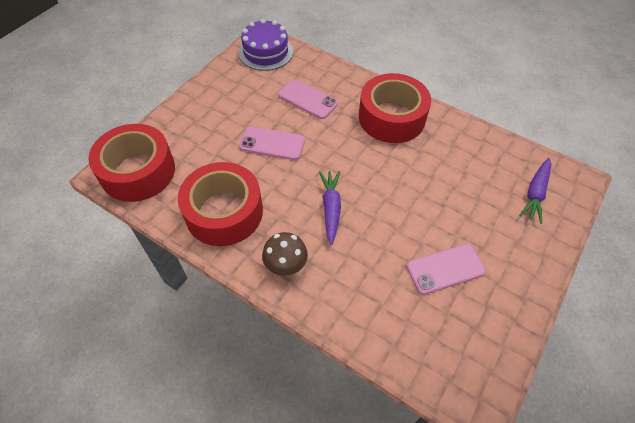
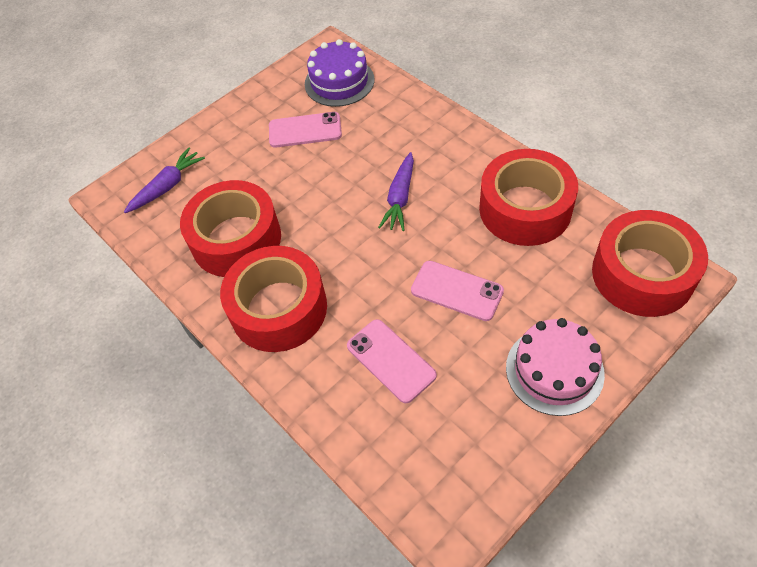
camera: 160 degrees left, 0 degrees up
purple cake [238,19,293,71] -> purple cake moved to [305,39,374,107]
brown mushroom [262,232,308,276] -> none
none -> red tape [180,180,281,277]
none -> pink cake [506,318,605,416]

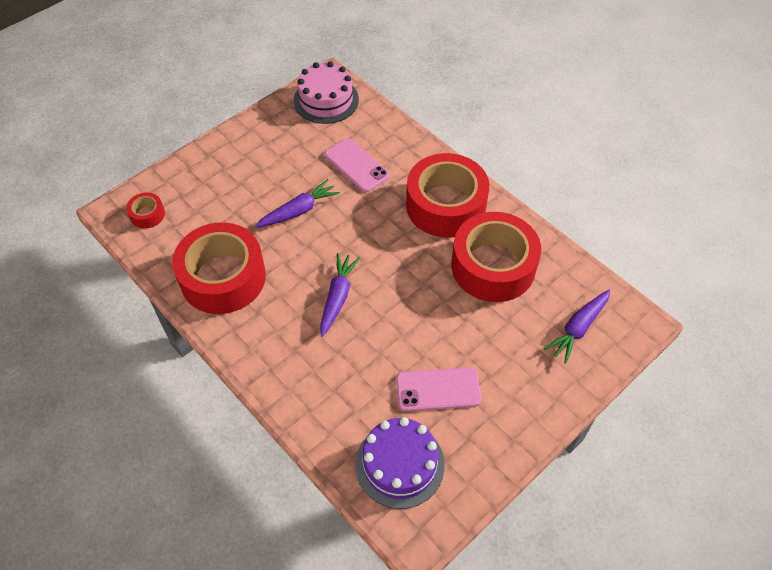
camera: 175 degrees right, 0 degrees up
pink phone [411,261,504,321] -> purple carrot [255,179,340,227]
pink cake [506,318,605,416] -> pink cake moved to [294,61,359,124]
red tape [592,210,708,317] -> red tape [126,192,165,229], size x0.43

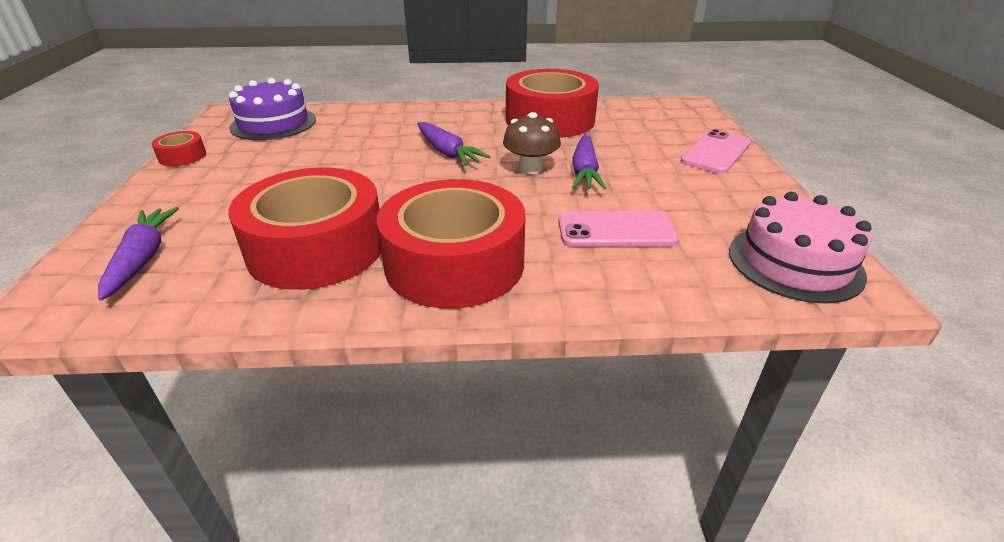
camera: 130 degrees right, 20 degrees down
red tape [126,192,165,229] -> red tape moved to [151,131,206,166]
pink phone [396,367,481,411] -> pink phone moved to [681,129,751,174]
none -> brown mushroom [503,112,561,174]

